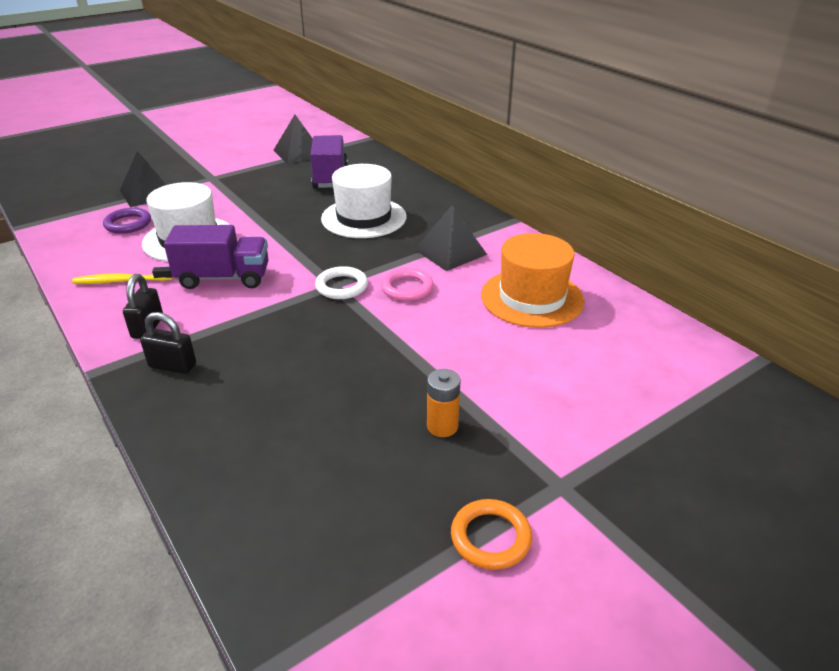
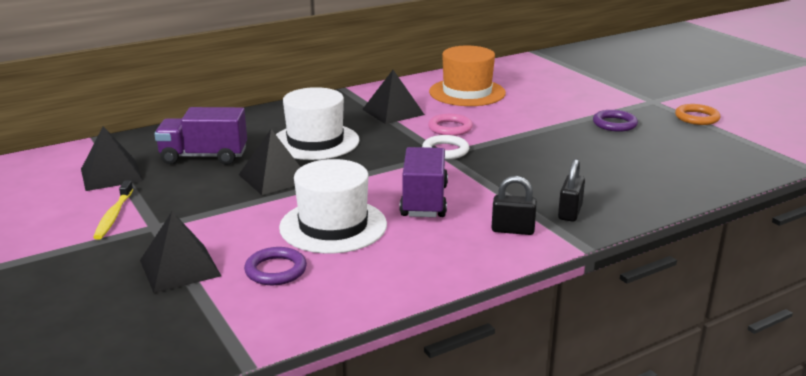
camera: 85 degrees left, 10 degrees down
yellow toothbrush [72,267,173,284] -> yellow toothbrush moved to [93,180,133,240]
orange battery [427,369,461,437] -> purple ring [593,110,638,132]
none -> black pyramid [239,129,300,195]

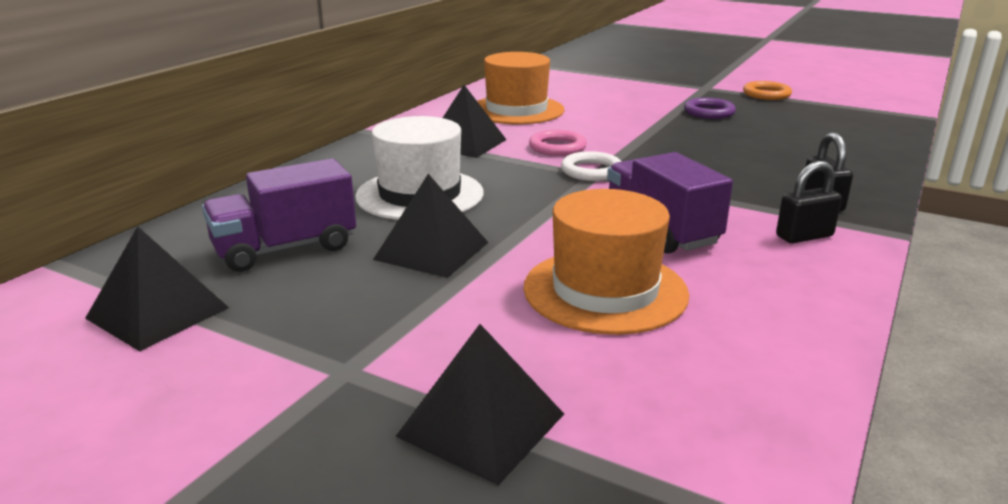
camera: 30 degrees left, 0 degrees up
yellow toothbrush [93,180,133,240] -> none
purple ring [244,247,307,285] -> none
white hat [279,159,387,254] -> orange hat [523,189,689,335]

